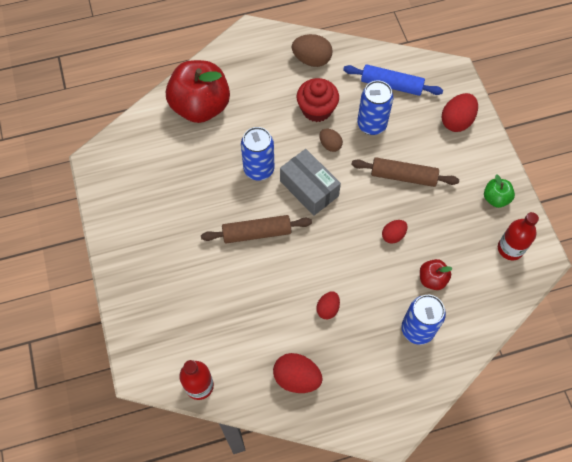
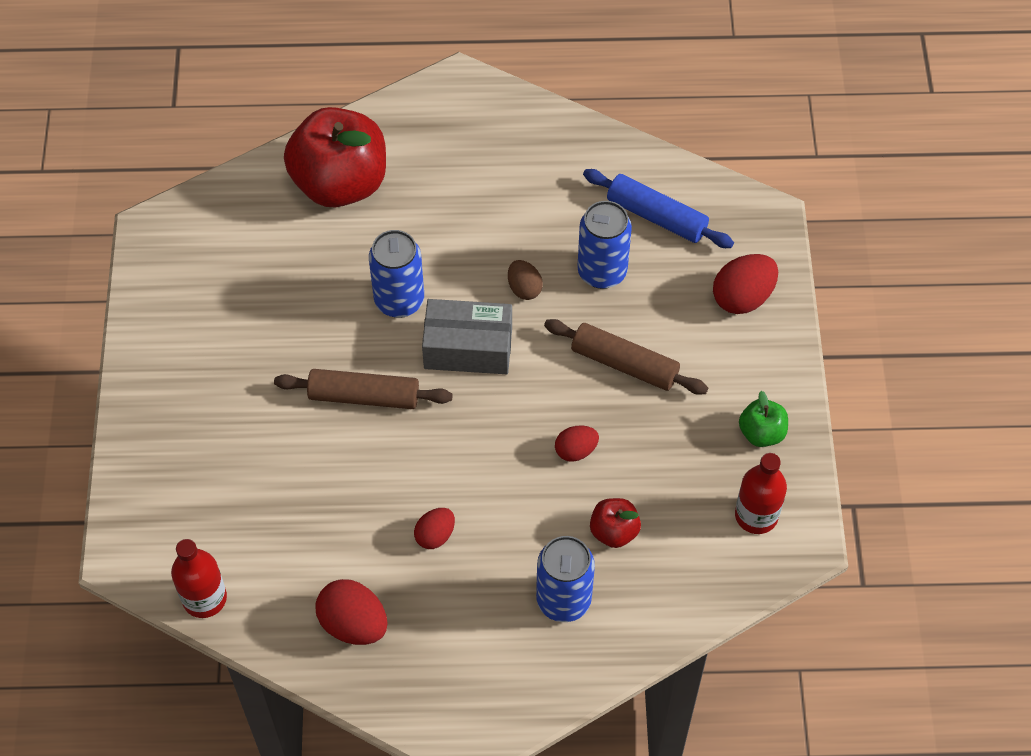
camera: 15 degrees right, 5 degrees down
grey box [280,149,341,216] -> grey box turned 60 degrees counterclockwise [422,299,512,374]
brown egg [292,34,333,67] -> none
red cupcake [297,78,339,122] -> none

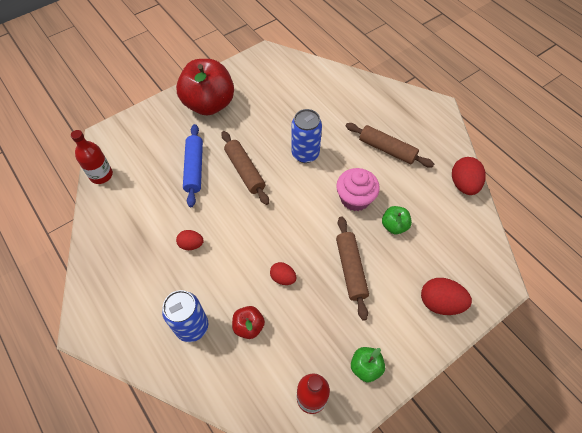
camera: 55 degrees right, 0 degrees up
red apple [284,107,386,207] -> red apple moved to [176,59,234,116]
red egg [315,579,388,645] -> red egg moved to [452,157,486,195]
grey box [422,299,512,374] -> none
brown egg [508,260,543,300] -> pink cupcake [336,168,380,211]
blue can [577,201,632,289] -> green apple [382,206,412,234]
blue rolling pin [583,169,734,248] -> blue rolling pin moved to [183,124,203,207]
none -> brown rolling pin [346,123,434,168]

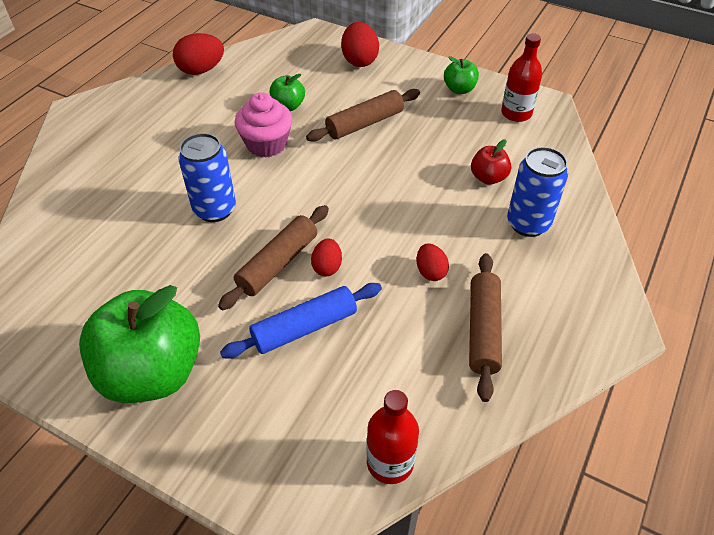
camera: 115 degrees left, 10 degrees down
red apple [176,59,234,116] -> green apple [79,285,200,403]
red egg [270,262,296,285] -> red egg moved to [311,238,342,276]
brown rolling pin [346,123,434,168] -> brown rolling pin moved to [469,253,502,402]

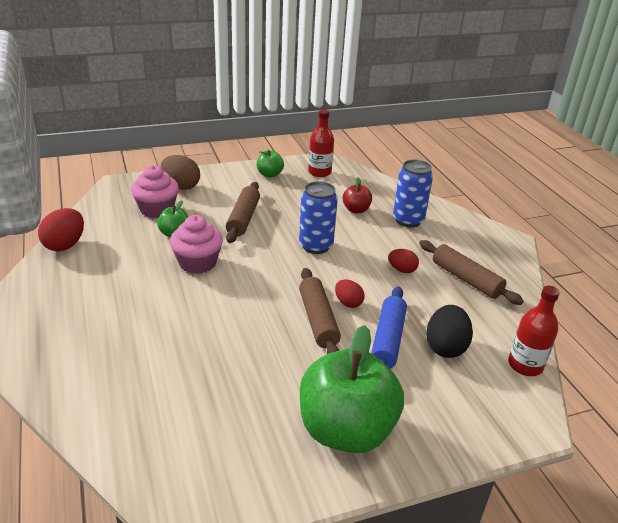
camera: 50 degrees left, 15 degrees down
blue can [179,133,236,222] -> blue can moved to [299,181,338,254]
red egg [341,22,379,67] -> brown egg [161,155,200,190]
none -> pink cupcake [131,165,179,218]
none -> black egg [426,305,473,358]

